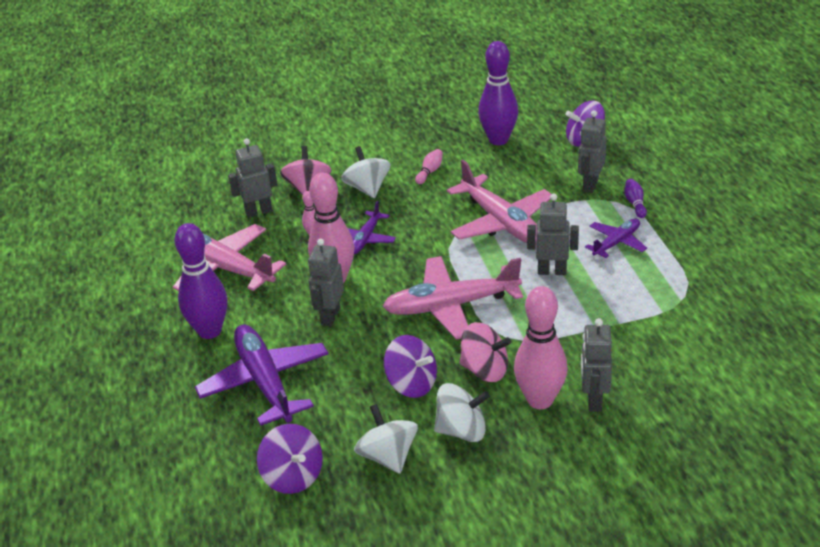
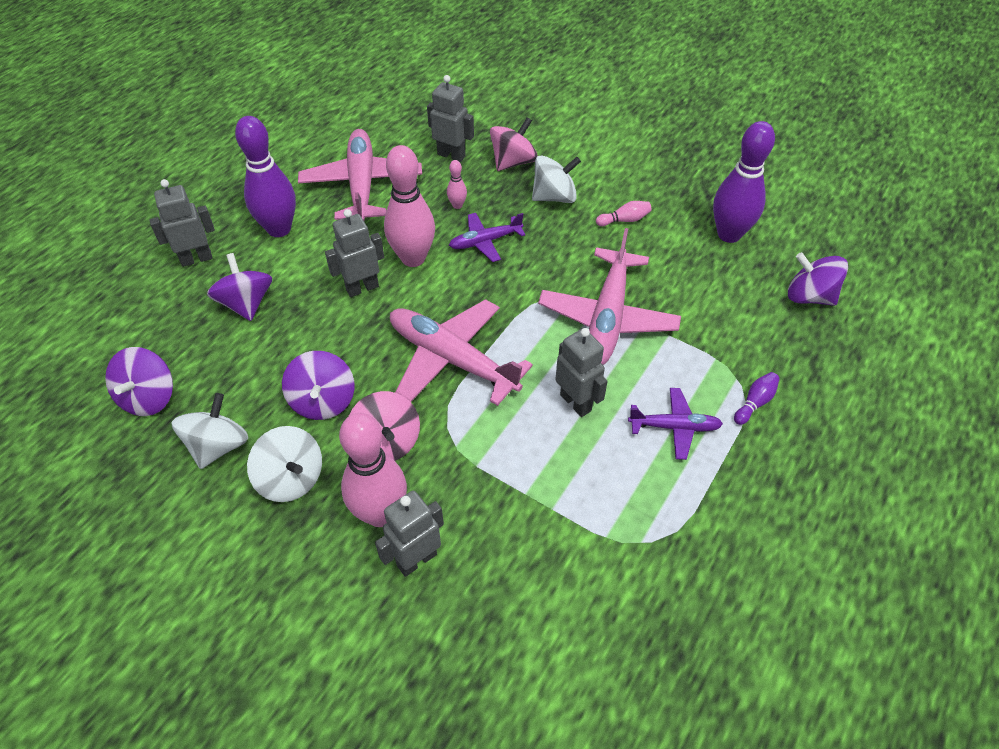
camera: 45 degrees right, 15 degrees up
purple plane [195,324,329,426] -> purple spinning top [207,253,272,321]
white spinning top [341,146,390,198] -> white spinning top turned 45 degrees clockwise [532,155,581,203]
grey robot [578,110,607,193] -> grey robot moved to [150,179,215,267]

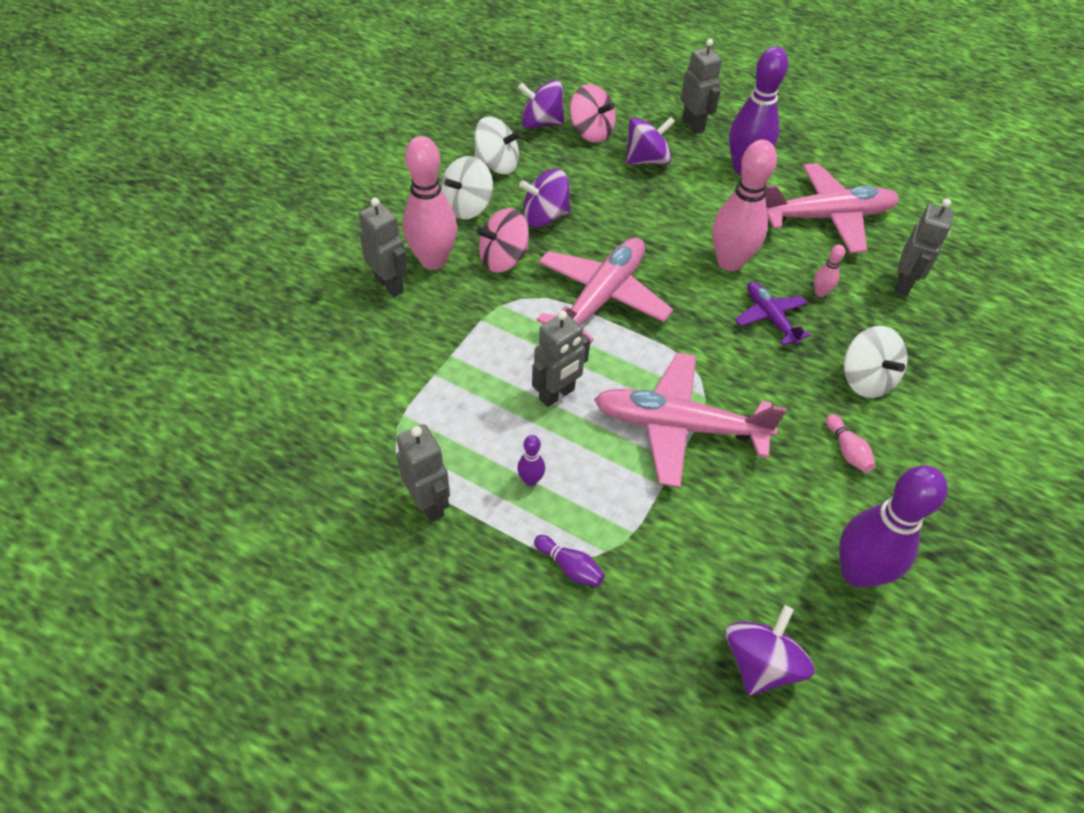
camera: 85 degrees right, 0 degrees up
grey robot [325,209,384,297] -> grey robot moved to [396,424,450,522]
pink spinning top [490,117,538,171] -> pink spinning top moved to [570,84,616,143]
purple plane [628,388,723,460] -> purple bowling pin [517,435,545,486]

